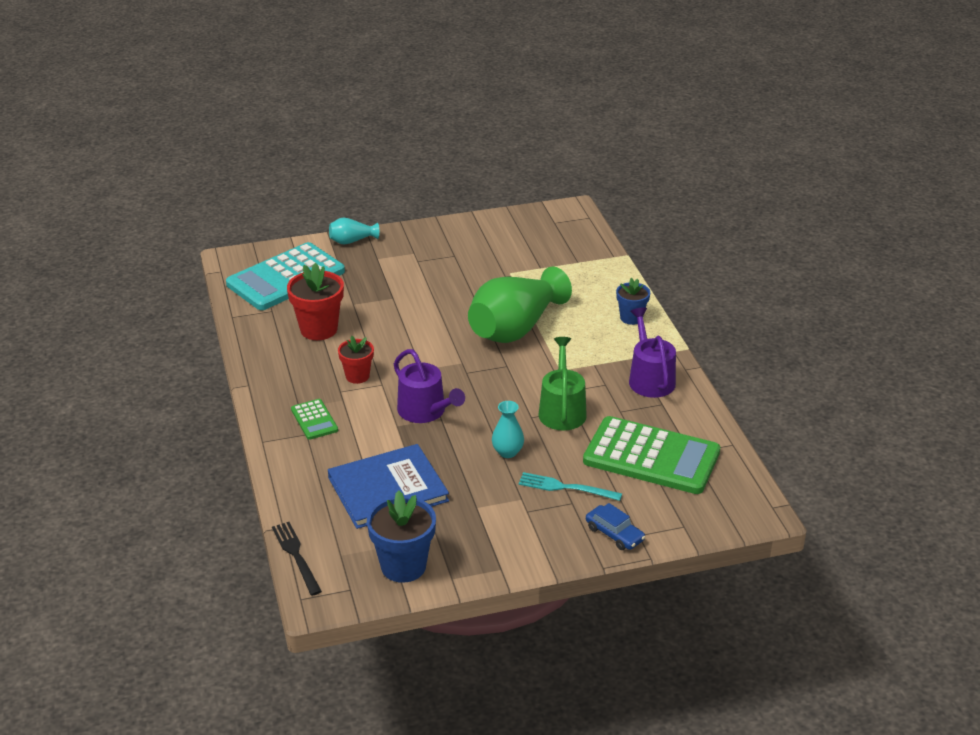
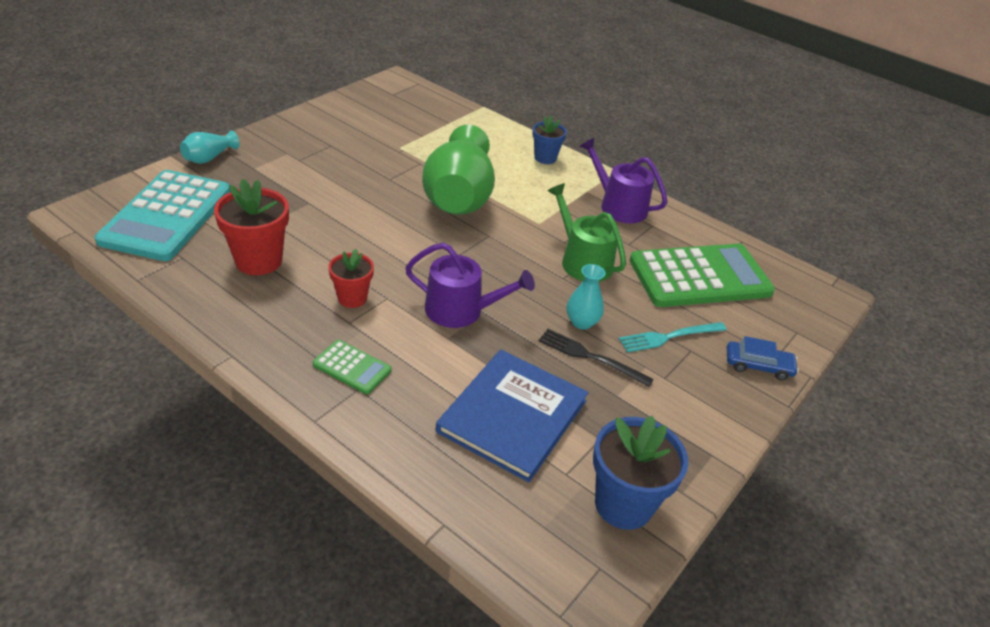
camera: 40 degrees left, 5 degrees up
black fork [272,522,322,596] -> black fork moved to [539,329,654,387]

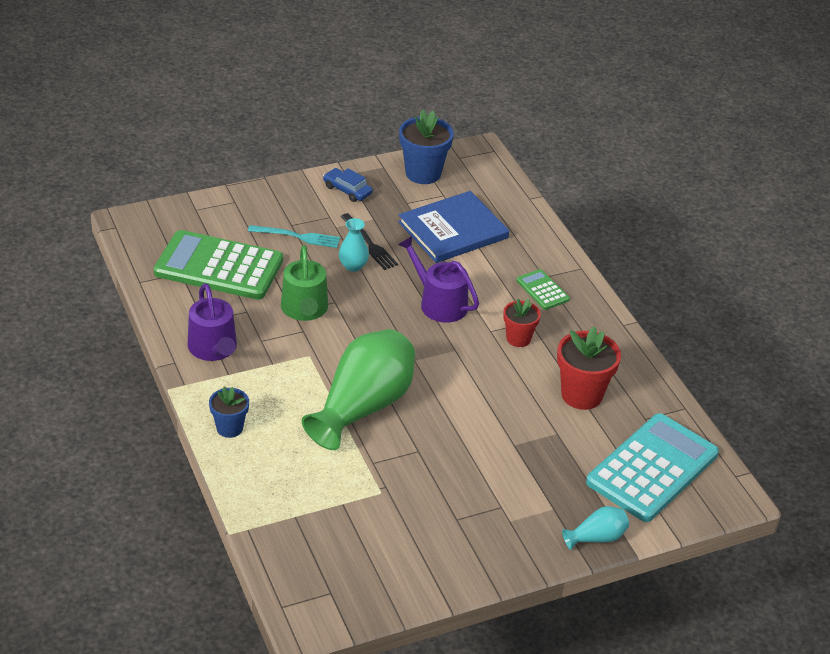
camera: 150 degrees left, 0 degrees up
blue car [727,336,799,380] -> blue car moved to [323,168,373,202]

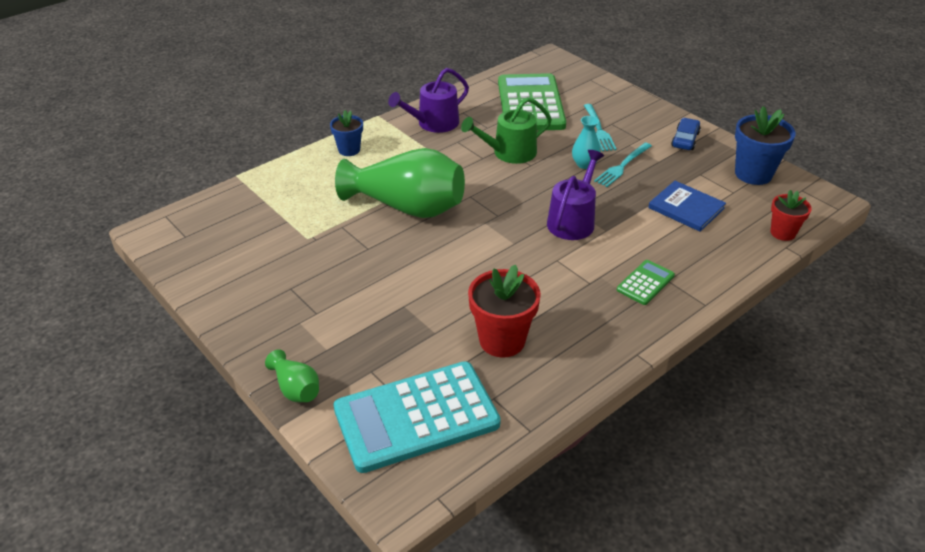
camera: 75 degrees right, 0 degrees up
black fork [340,213,398,270] -> turquoise fork [594,142,652,187]
blue book [398,191,509,263] -> blue book [648,181,726,232], size x0.66
red flower pot [503,299,541,347] -> red flower pot moved to [771,190,812,241]
turquoise vase [562,506,629,550] -> green vase [265,349,319,402]
turquoise calculator [586,413,719,522] -> turquoise calculator turned 135 degrees clockwise [333,361,501,473]

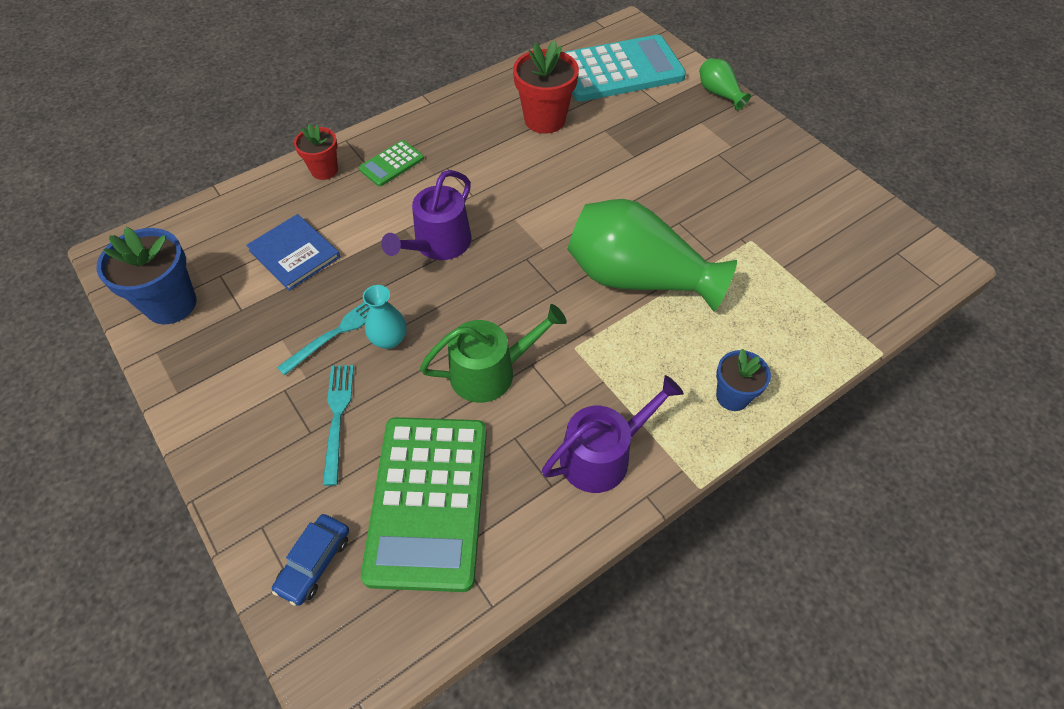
camera: 175 degrees left, 15 degrees up
blue car [671,118,701,150] -> blue car moved to [272,514,349,606]
red flower pot [771,190,812,241] -> red flower pot moved to [294,124,338,180]

